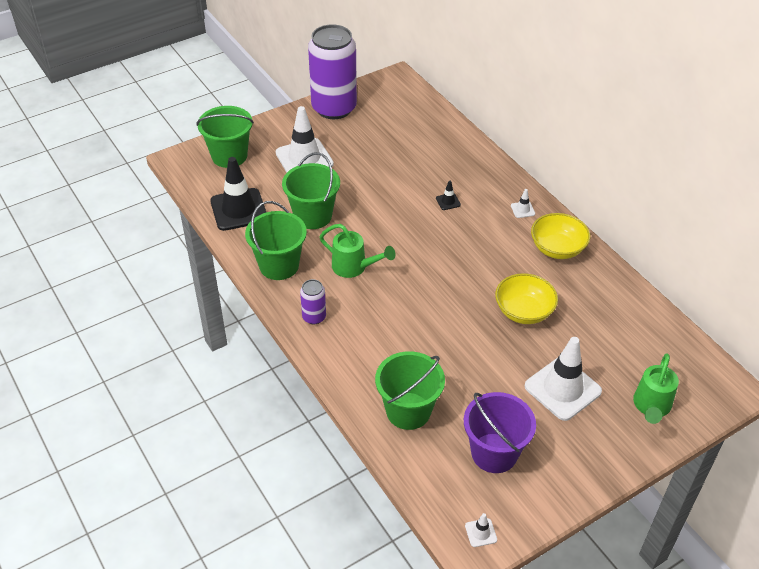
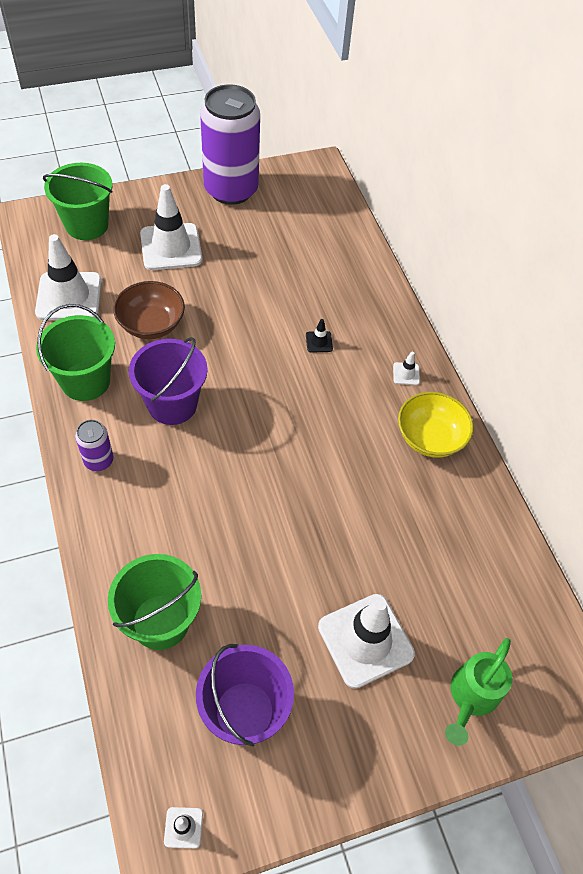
camera: 10 degrees right, 10 degrees up
black traffic cone [210,157,266,231] -> white traffic cone [35,234,102,320]
green bucket [282,152,340,229] -> brown bowl [113,281,185,339]
green watering can [319,224,395,278] -> purple bucket [129,337,208,425]
yellow bowl [495,273,558,324] -> none

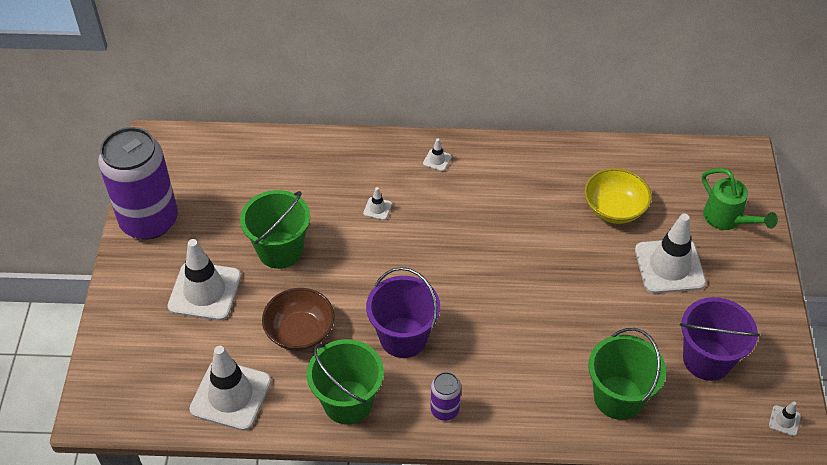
camera: 65 degrees left, 5 degrees down
green bucket [43,163,113,240] -> green bucket moved to [240,190,310,269]
black traffic cone [306,319,333,353] -> white traffic cone [363,187,392,220]
yellow bowl [398,392,474,458] -> yellow bowl moved to [584,168,651,224]

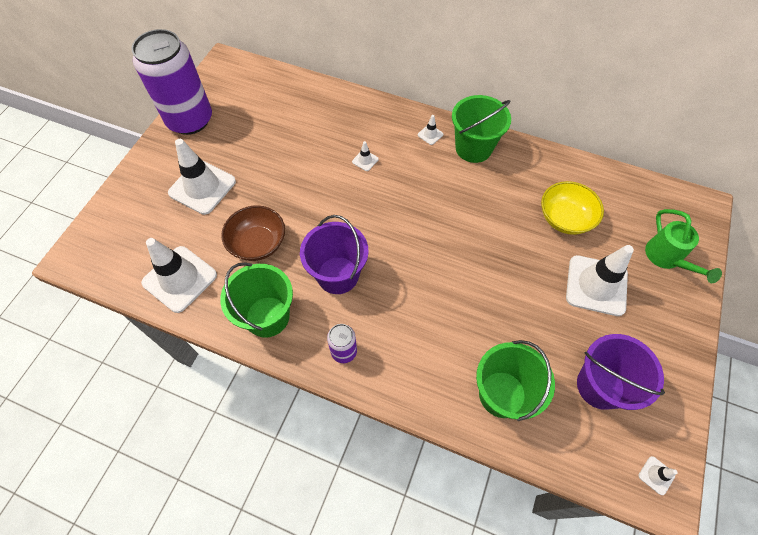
camera: 20 degrees right, 10 degrees up
green bucket [240,190,310,269] -> green bucket moved to [452,95,511,163]

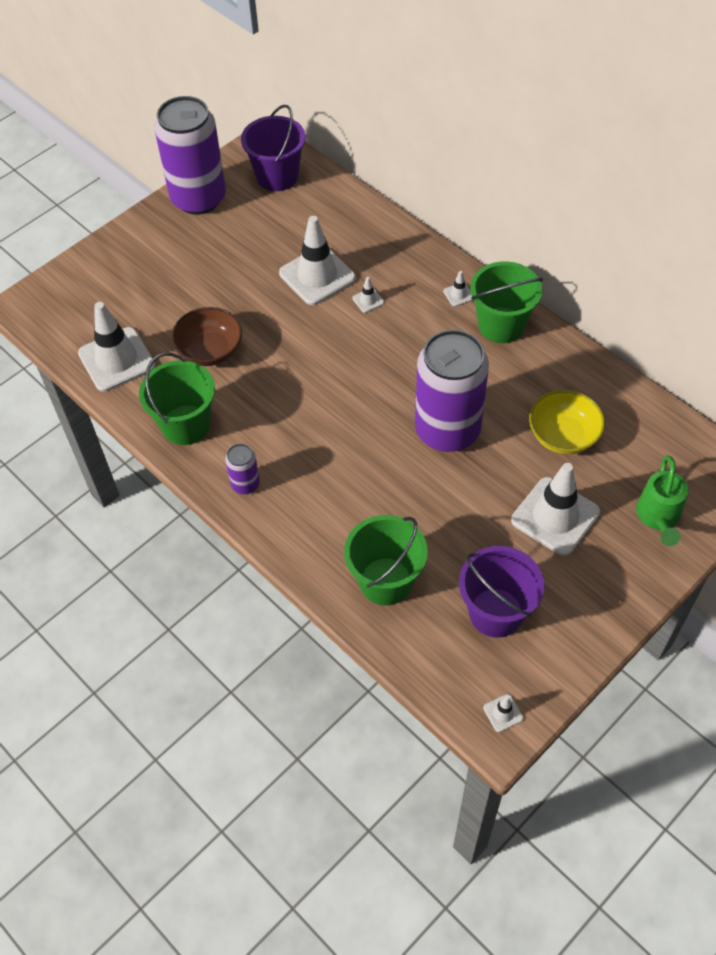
camera: 25 degrees right, 5 degrees down
white traffic cone [168,139,236,215] -> white traffic cone moved to [279,216,356,305]
purple bucket [300,215,368,294] -> purple bucket moved to [241,105,305,191]
none -> purple can [415,330,489,452]

